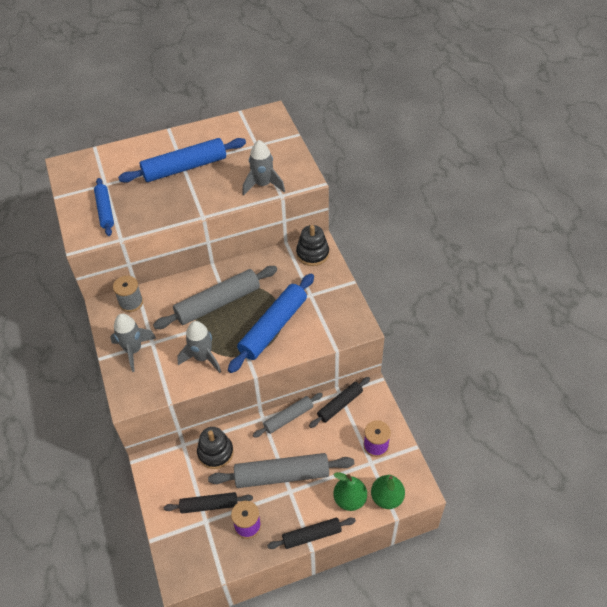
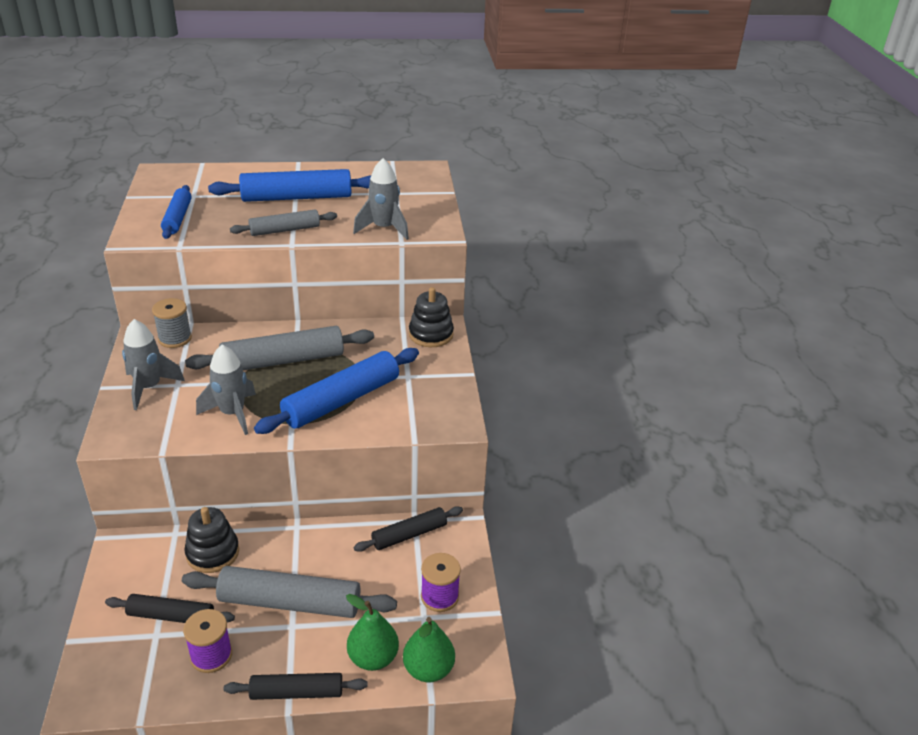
camera: 10 degrees right, 15 degrees down
grey rolling pin [253,393,323,438] -> grey rolling pin moved to [230,209,337,236]

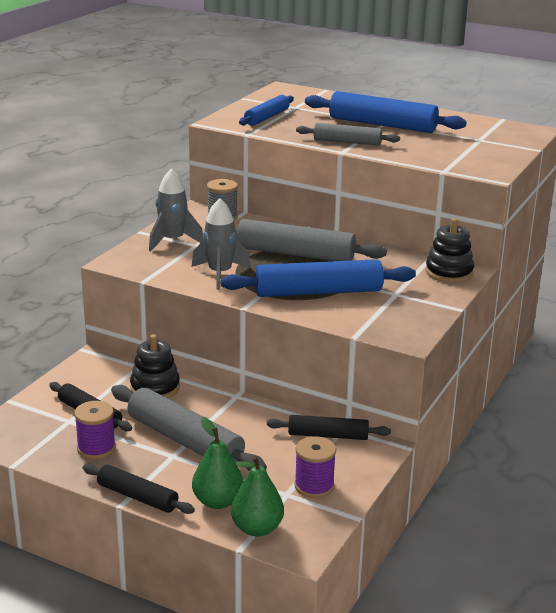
camera: 35 degrees right, 10 degrees down
grey rocket [353,158,409,240] -> none

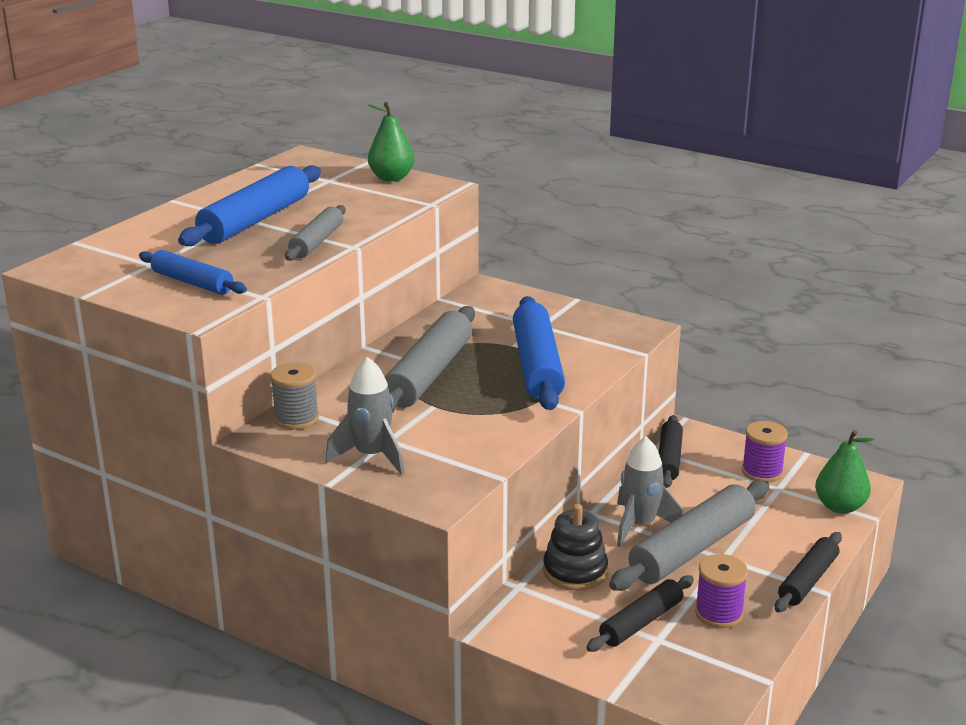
camera: 85 degrees left, 0 degrees up
grey rocket [192,198,251,290] -> grey rocket moved to [617,437,682,547]
green pear [192,417,243,509] -> green pear moved to [368,102,414,181]
black stacking toy [425,218,474,283] -> none

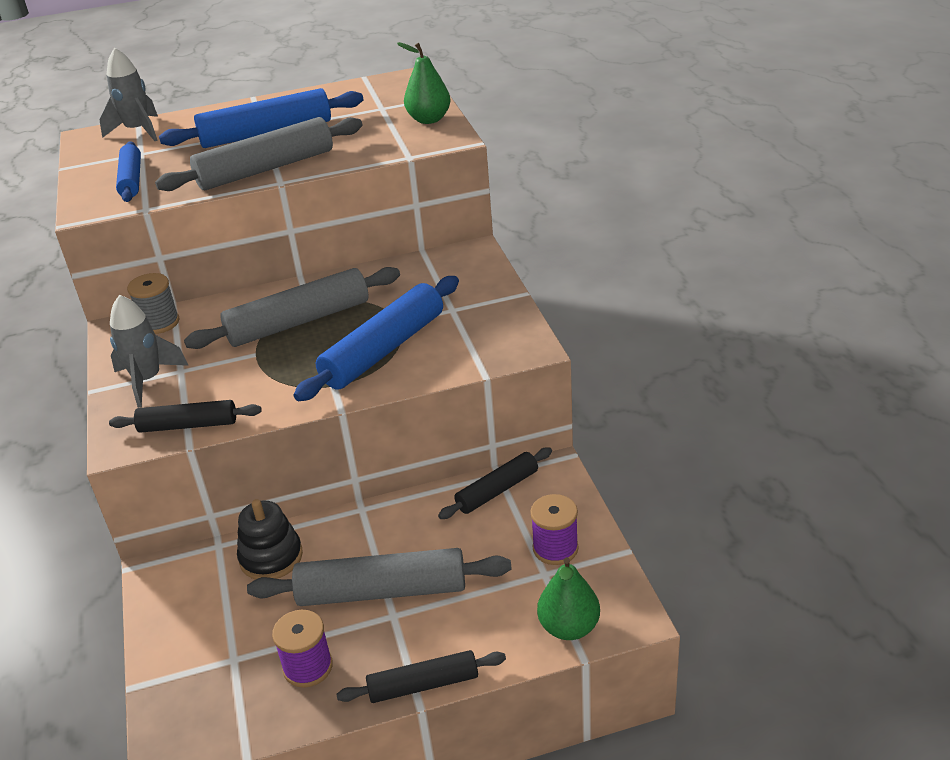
camera: 45 degrees right, 10 degrees up
grey rolling pin [285,205,346,261] -> grey rolling pin [155,117,362,191], size x1.67
black rolling pin [586,575,694,652] -> black rolling pin moved to [109,400,262,433]
grey rocket [617,437,682,547] -> grey rocket moved to [100,47,158,141]

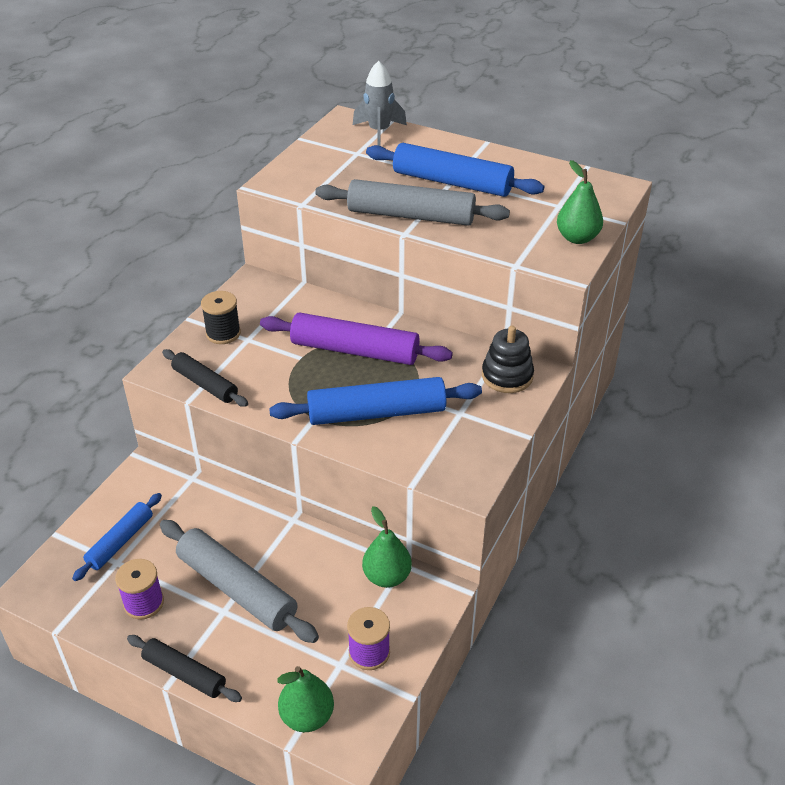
camera: 40 degrees right, 5 degrees up
grey rocket [110,295,189,408] -> black spool [201,291,241,344]
blue rolling pin [116,141,141,202] -> blue rolling pin moved to [72,493,162,581]
grey spool [127,273,179,334] -> none
grey rolling pin [184,267,400,349] -> purple rolling pin [260,313,453,365]
black stacking toy [237,499,303,580] -> black stacking toy moved to [482,326,534,393]
black rolling pin [438,447,552,519] -> green pear [362,506,412,588]

